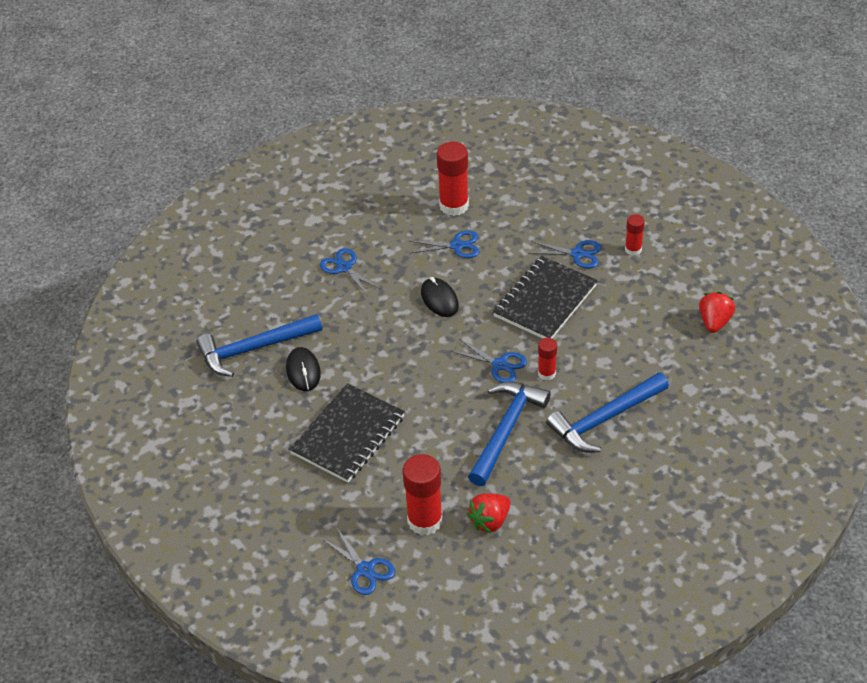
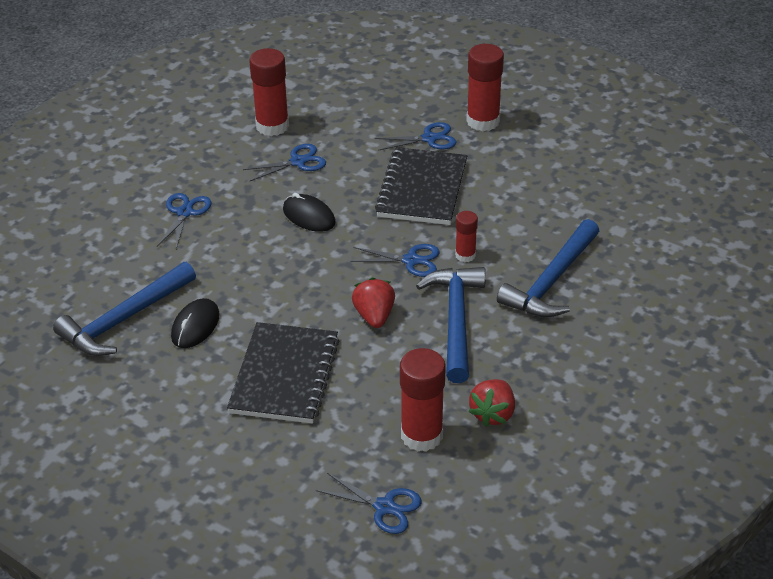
camera: 25 degrees left, 5 degrees down
black mouse [286,347,321,391] -> black mouse turned 60 degrees clockwise [171,298,220,348]
blue scissors [320,248,381,296] -> blue scissors turned 75 degrees clockwise [157,193,211,249]
red glue stick [625,214,645,256] -> red glue stick [466,44,504,131], size x1.81
red strawberry [699,292,735,333] -> red strawberry moved to [352,277,395,328]

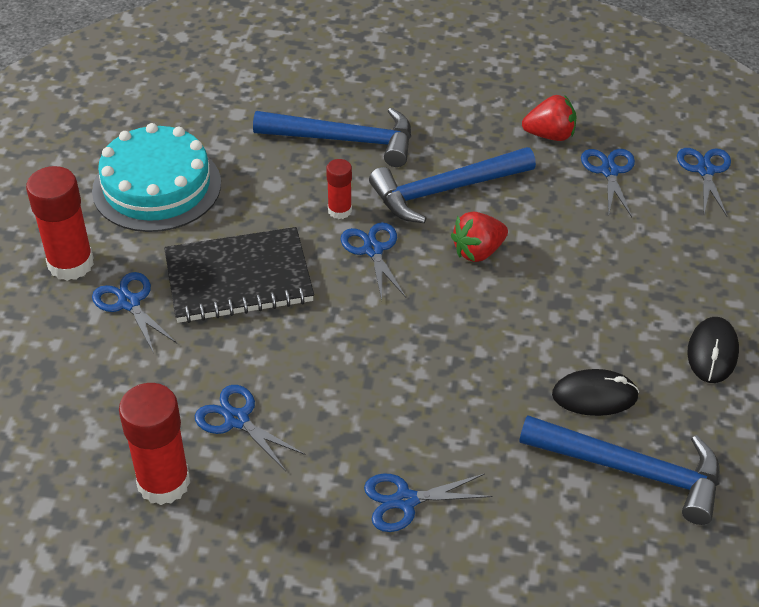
camera: 115 degrees left, 5 degrees up
black notebook [227,322,340,423] -> none
black mouse [283,193,336,232] -> black mouse moved to [687,317,739,383]
red glue stick [400,348,446,451] -> blue scissors [581,149,635,217]
none -> turquoise cake [92,123,221,232]

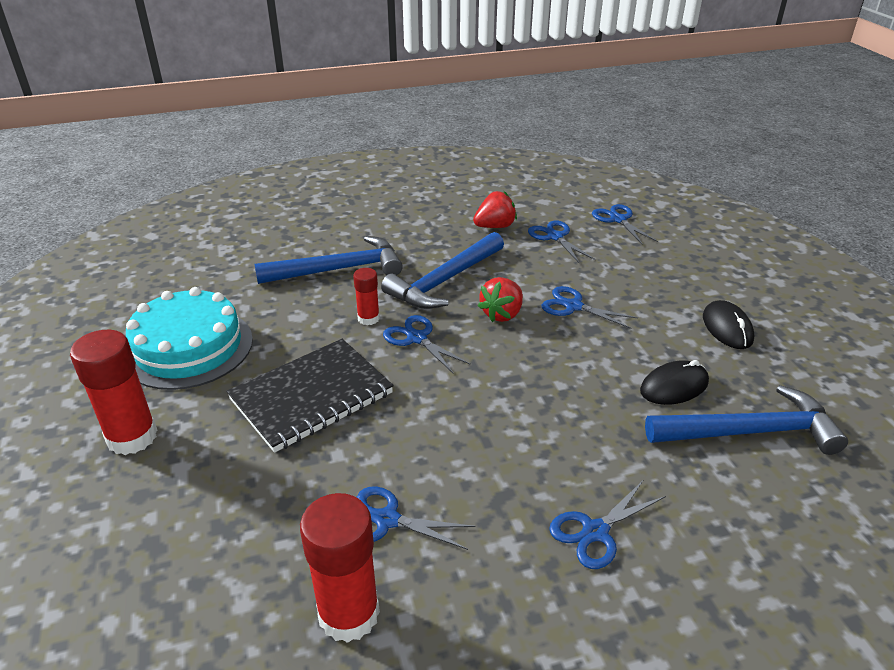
camera: 25 degrees left, 10 degrees down
blue scissors [92,272,177,353] -> blue scissors moved to [542,286,638,329]

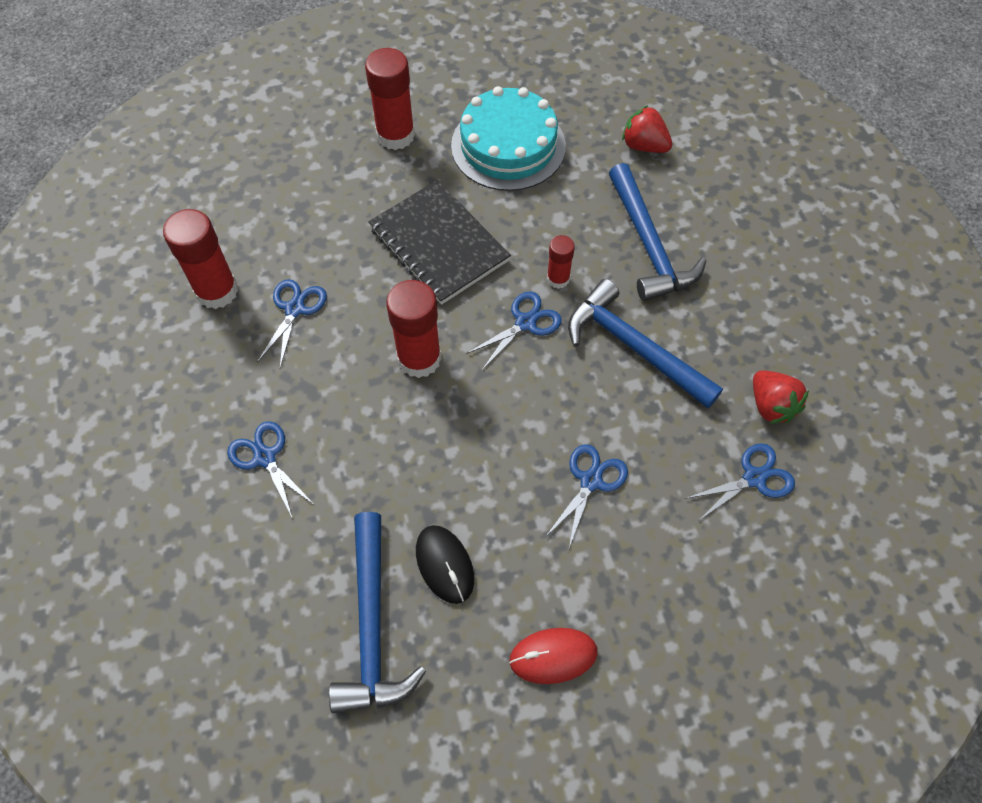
camera: 90 degrees right, 25 degrees up
red strawberry [478,277,523,322] -> red strawberry moved to [622,105,673,153]
blue scissors [592,204,658,245] -> none
black mouse [703,300,754,349] -> red mouse [509,628,597,684]
none -> red glue stick [386,280,441,378]

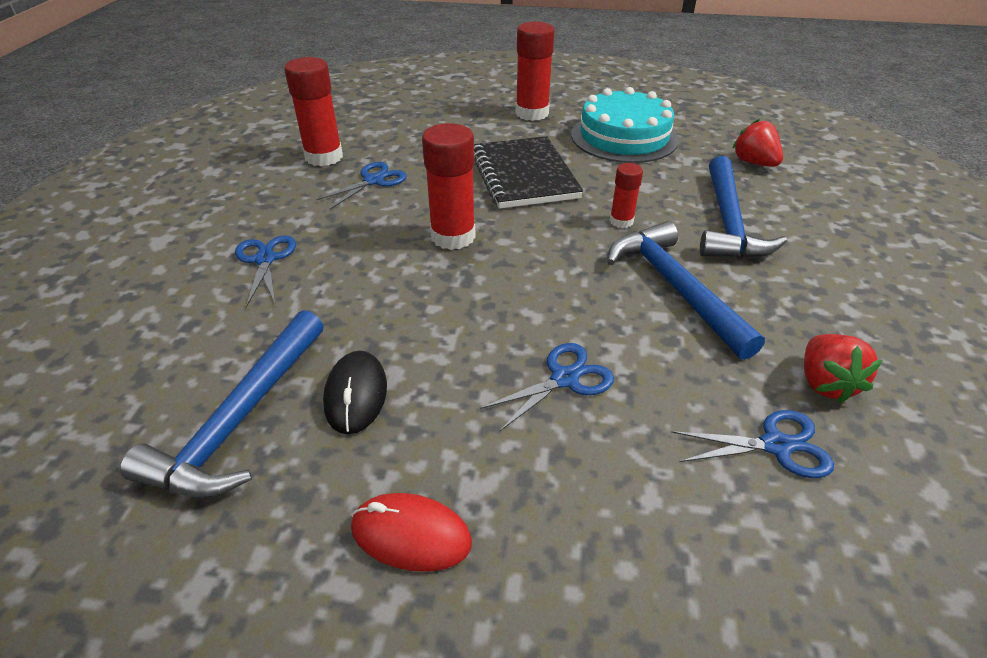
camera: 25 degrees right, 20 degrees down
blue scissors [466,292,562,370] -> none

